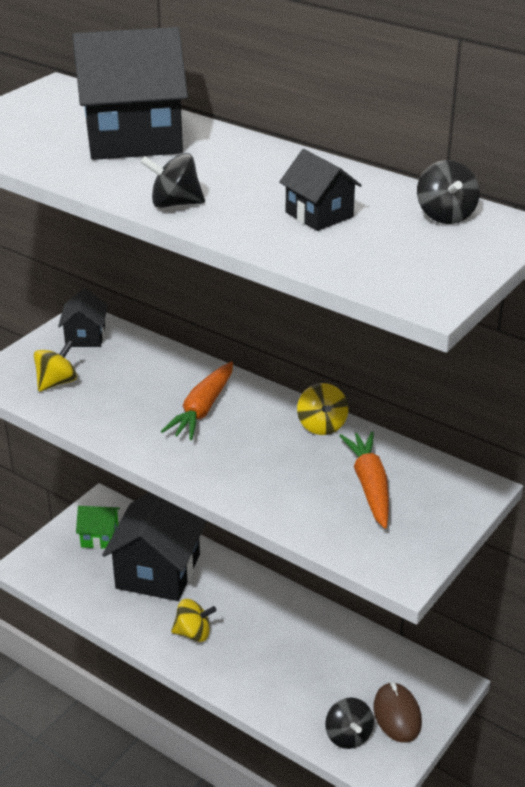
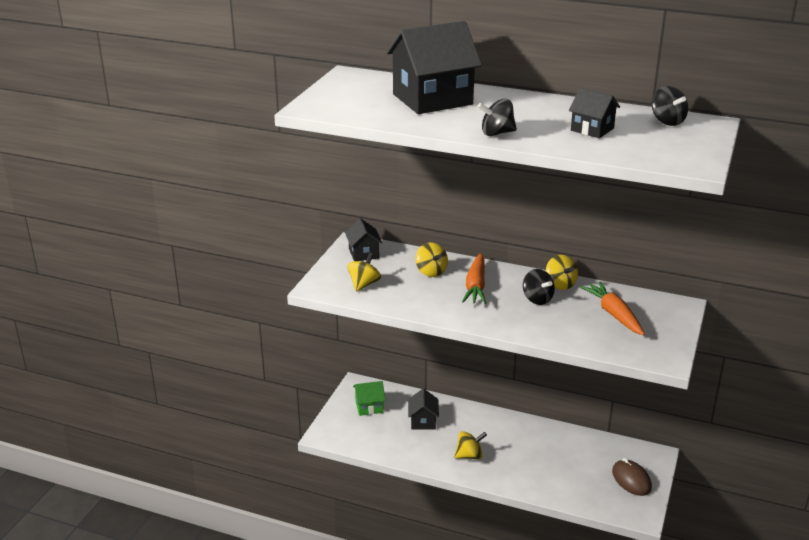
camera: 15 degrees left, 5 degrees down
black house [102,492,207,601] -> black house [408,389,439,430], size x0.50
black spinning top [325,697,374,749] -> black spinning top moved to [523,269,555,305]
none -> yellow spinning top [415,242,448,277]

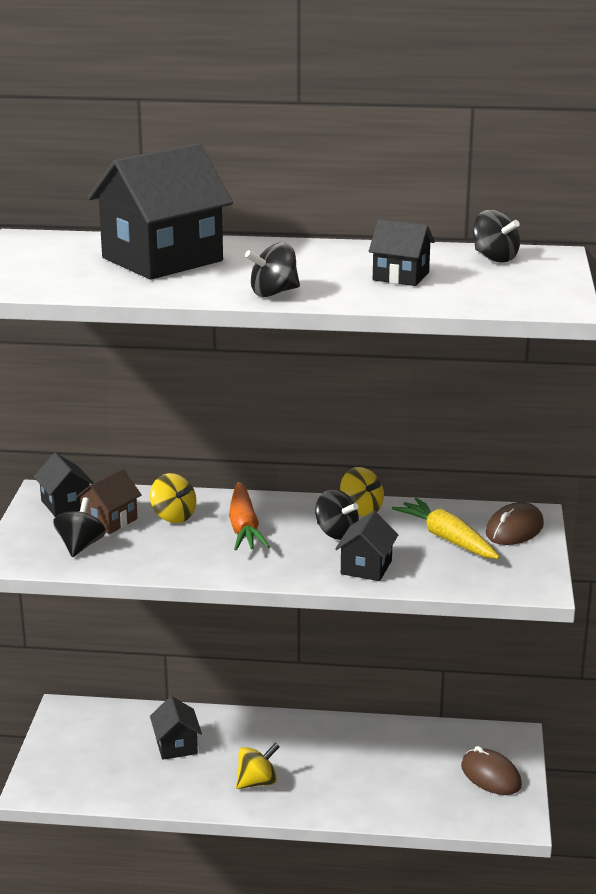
camera: 15 degrees left, 5 degrees down
yellow spinning top [348,253,381,292] -> black spinning top [53,497,106,557]
green house [353,381,385,416] -> none
orange carrot [580,282,645,336] -> yellow carrot [392,498,500,559]
none -> brown house [75,469,142,534]
none -> black house [335,511,398,581]
none -> brown mouse [486,502,544,545]

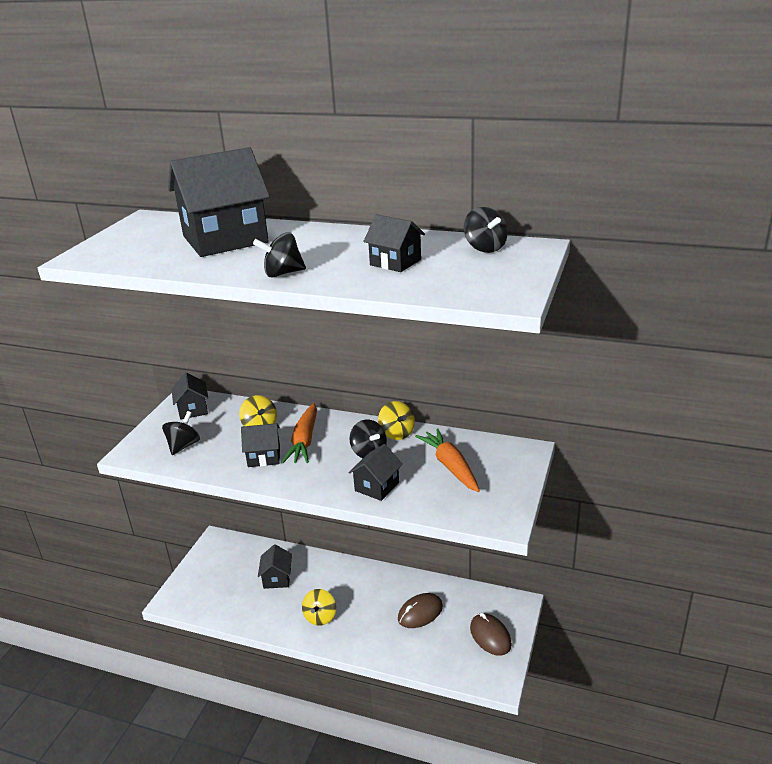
camera: 15 degrees right, 5 degrees up
brown house [75,469,142,534] -> none
yellow spinning top [236,743,280,789] -> yellow spinning top turned 120 degrees clockwise [302,589,336,626]
yellow carrot [392,498,500,559] -> orange carrot [415,428,480,492]
brown mouse [486,502,544,545] -> brown mouse moved to [398,593,443,628]
none -> black house [241,423,280,467]

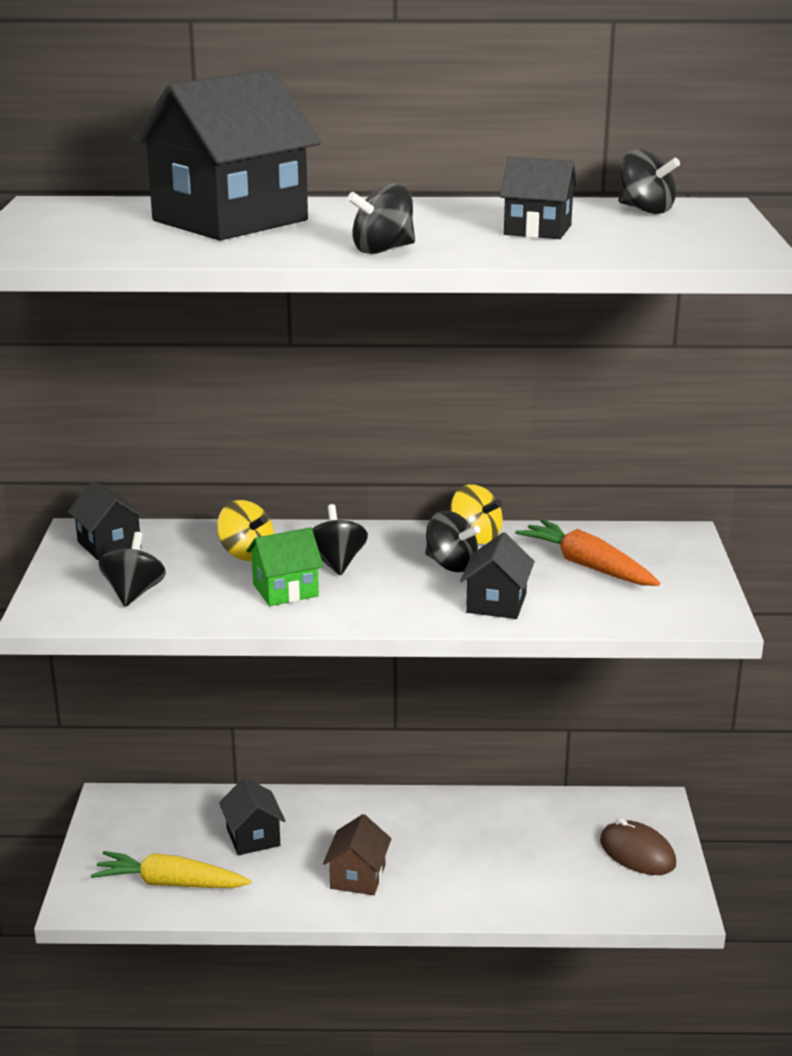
camera: 20 degrees left, 5 degrees down
black house [241,423,280,467] -> green house [246,527,323,606]
orange carrot [282,403,317,463] -> black spinning top [312,504,368,575]
yellow spinning top [302,589,336,626] -> brown house [323,814,391,895]
brown mouse [398,593,443,628] -> none
none -> yellow carrot [91,851,252,888]

